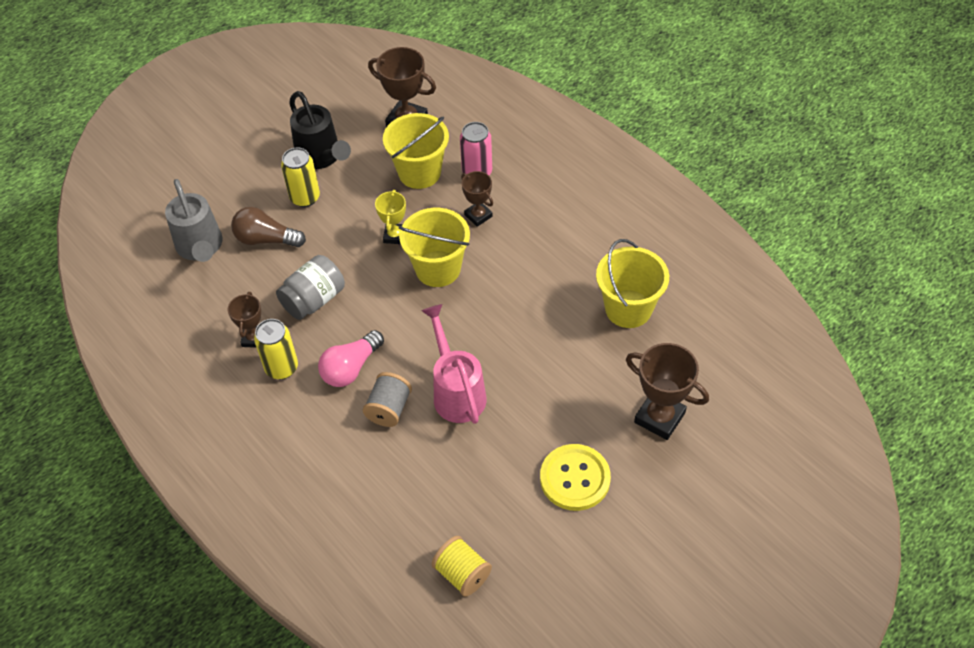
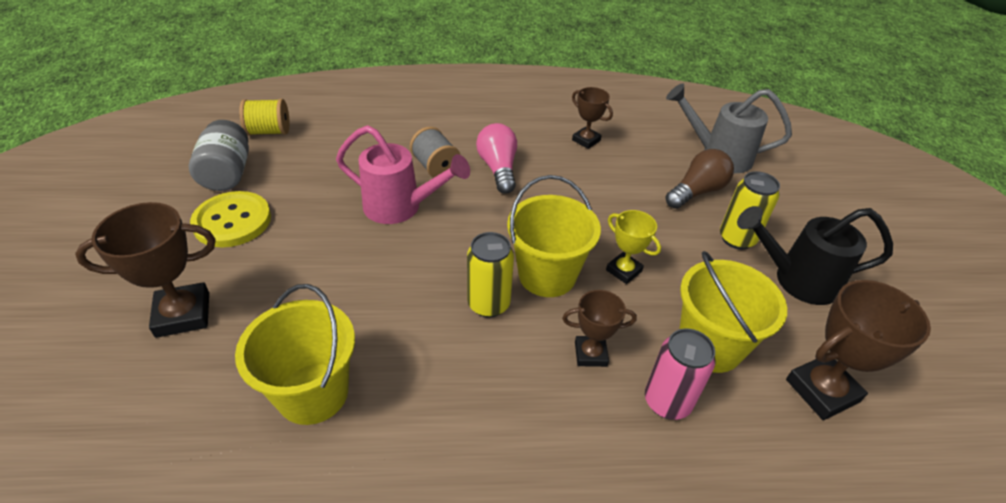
camera: 125 degrees right, 10 degrees down
yellow can [254,319,298,379] -> yellow can moved to [467,232,514,318]
grey jar [276,255,345,320] -> grey jar moved to [189,120,249,191]

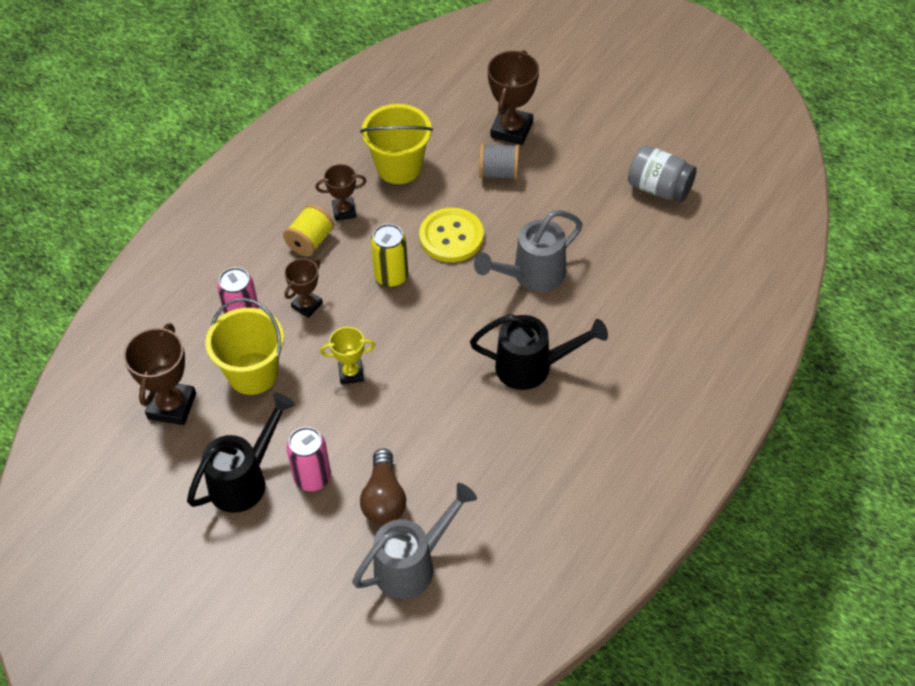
camera: 130 degrees right, 10 degrees up
yellow button [190,191,271,248] -> yellow button moved to [419,208,484,262]
yellow spool [239,99,290,136] -> yellow spool moved to [283,204,334,257]
pink watering can [336,125,470,224] -> grey watering can [474,210,583,292]
grey spool [410,127,460,178] -> grey spool moved to [479,143,519,180]
pink light bulb [476,123,517,194] -> black watering can [470,314,608,390]
yellow bucket [507,175,601,297] -> none
brown trophy [572,87,613,149] -> brown trophy moved to [315,164,366,221]
yellow can [720,171,780,250] -> pink can [287,427,331,491]

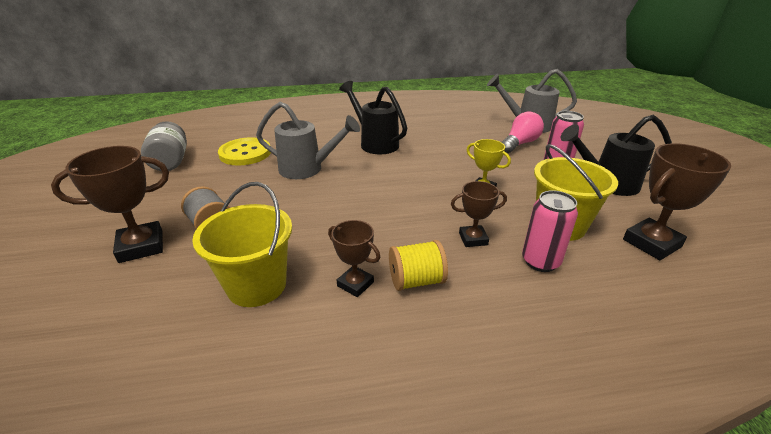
camera: 135 degrees left, 20 degrees down
brown light bulb [360,449,406,525] -> pink light bulb [502,111,544,153]
yellow can [371,224,408,288] -> none
yellow button [419,208,484,262] -> yellow button moved to [218,137,271,166]

